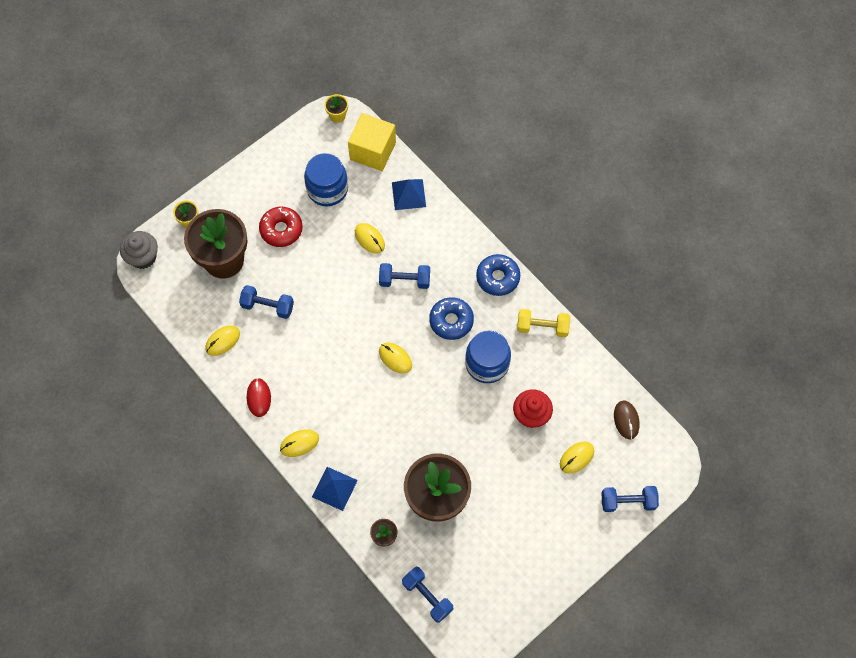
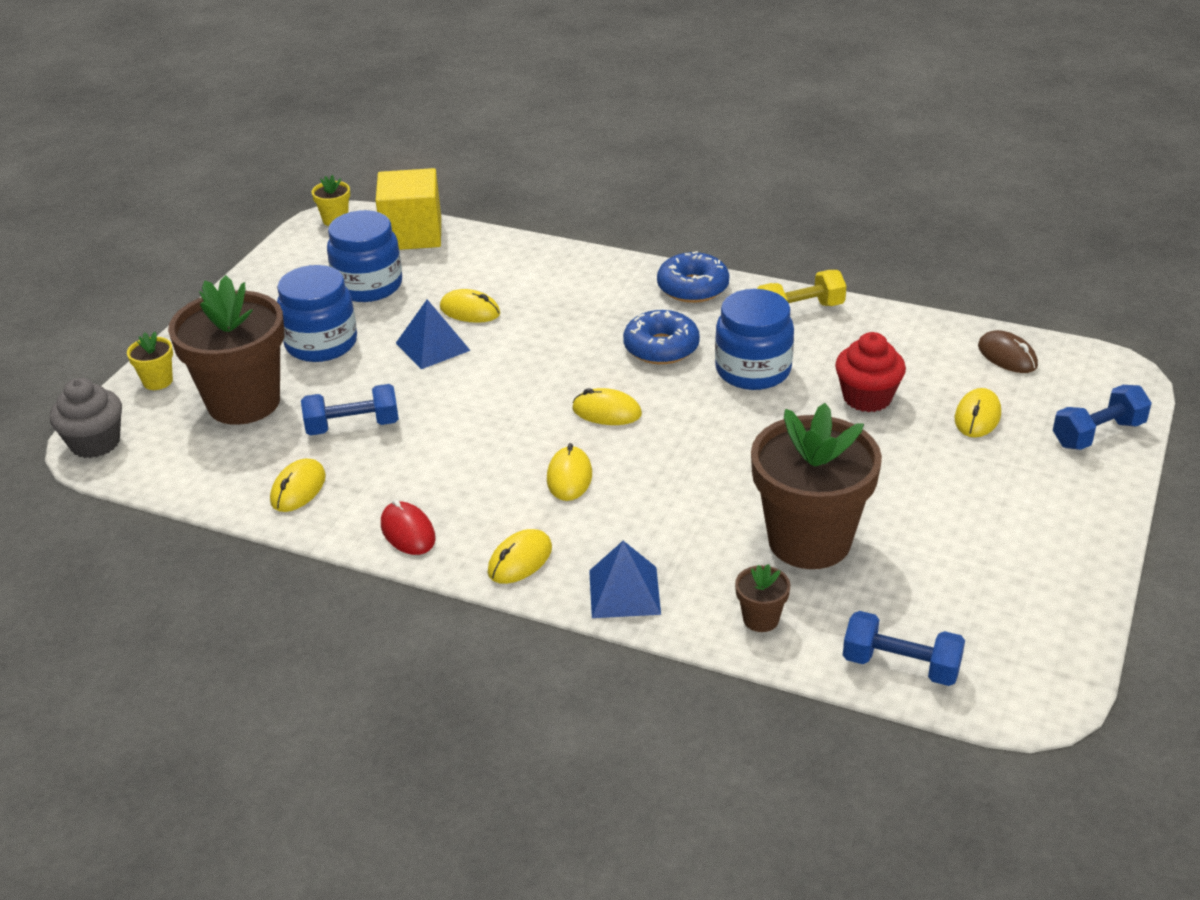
camera: 25 degrees left, 30 degrees down
red donut [259,207,303,247] -> blue jar [277,265,357,362]
blue dumbbell [379,263,430,289] -> none
blue pyramid [392,179,426,210] -> blue pyramid moved to [396,299,471,369]
none -> yellow mouse [547,443,592,501]

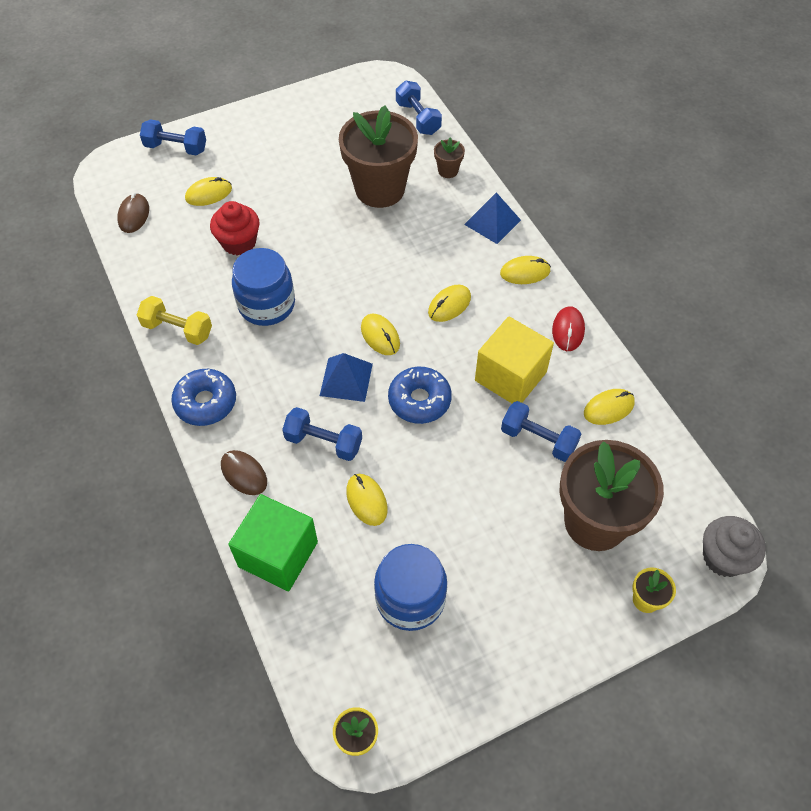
camera: 140 degrees left, 20 degrees up
blue jar [277,265,357,362] -> none
yellow cube [376,168,441,250] -> yellow cube moved to [475,316,554,403]
blue pyramid [396,299,471,369] -> blue pyramid moved to [320,353,373,402]
blue donut [623,310,700,364] -> blue donut moved to [388,367,452,424]
none -> brown mouse [221,450,267,495]
none -> green cube [228,494,318,591]
none -> blue dumbbell [282,407,362,461]

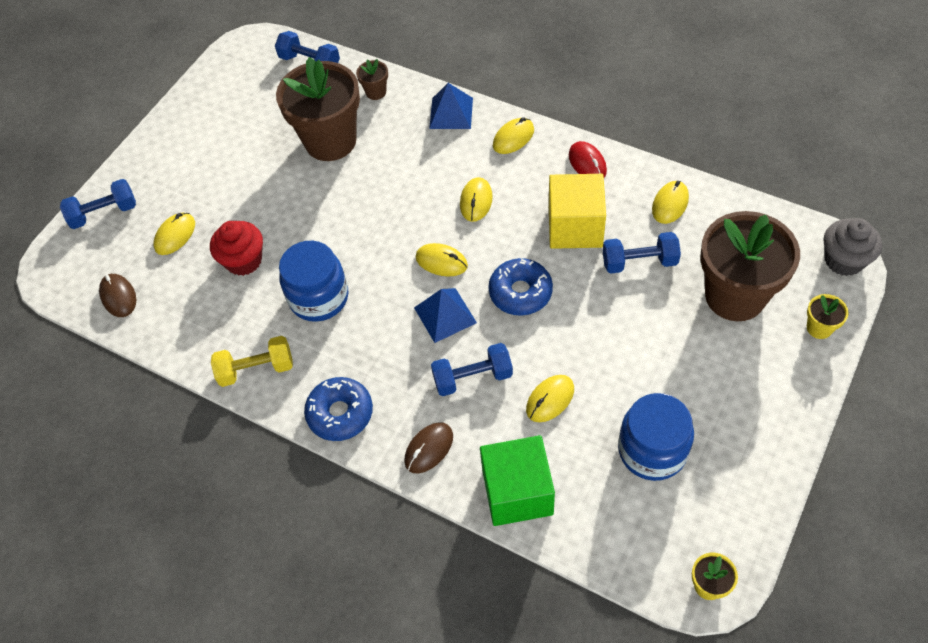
camera: 30 degrees left, 0 degrees up
brown mouse [221,450,267,495] -> brown mouse turned 60 degrees counterclockwise [404,422,453,473]
yellow mouse [346,474,388,526] -> yellow mouse turned 75 degrees counterclockwise [526,375,574,422]

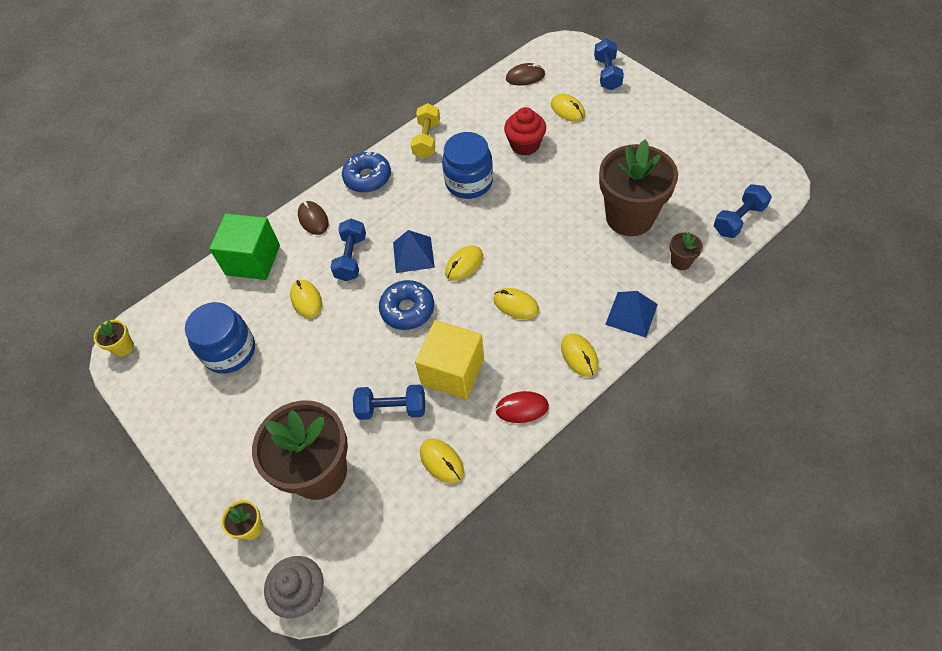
camera: 110 degrees right, 0 degrees up
blue dumbbell [603,232,681,274] -> blue dumbbell turned 75 degrees clockwise [353,385,425,420]

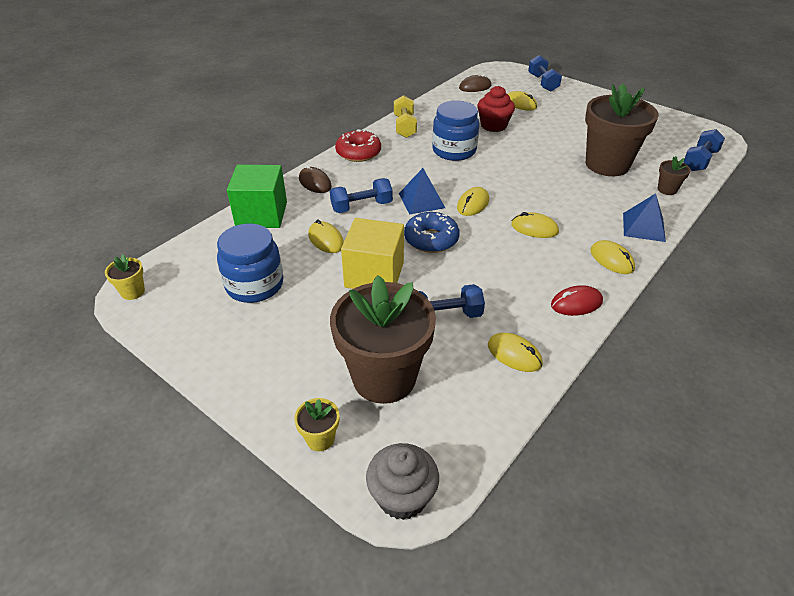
camera: 15 degrees left, 15 degrees down
blue dumbbell [330,219,366,281] -> blue dumbbell turned 75 degrees clockwise [330,178,393,213]
blue donut [342,152,391,193] -> red donut [335,129,381,162]
yellow cube [415,320,484,400] -> yellow cube moved to [341,218,404,289]

